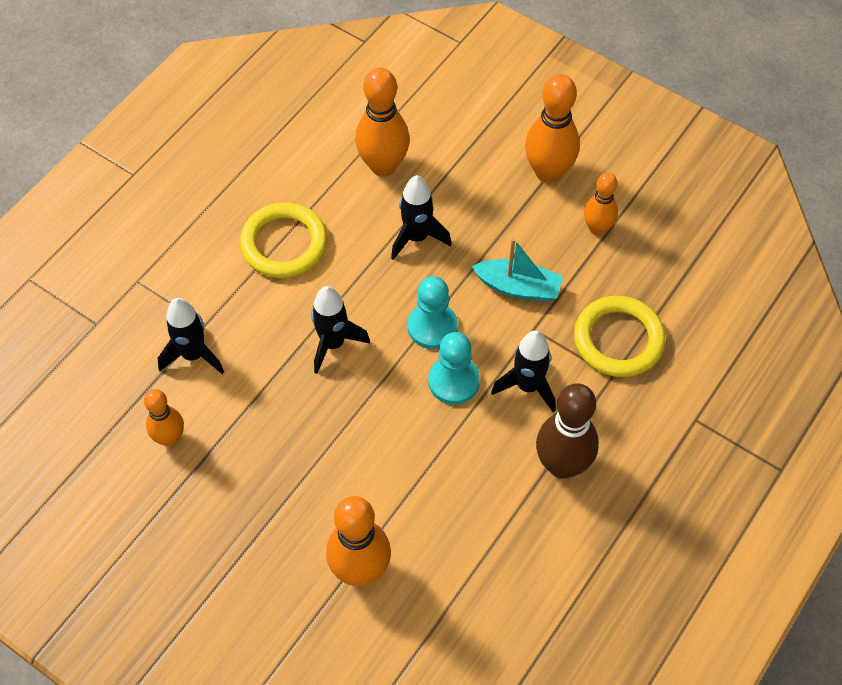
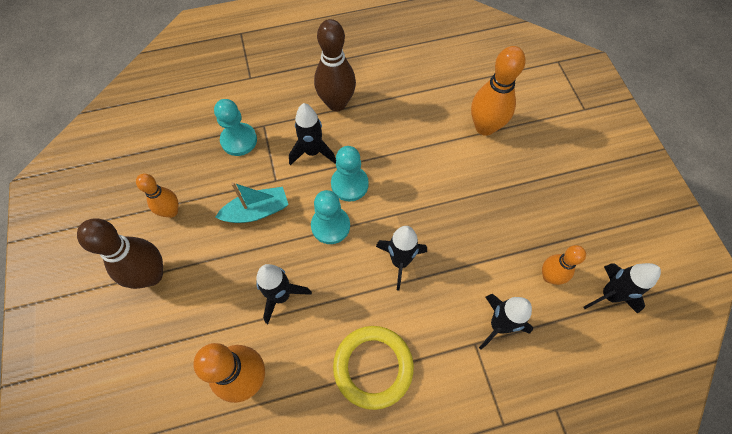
camera: 140 degrees left, 5 degrees up
turquoise boat [471,238,563,302] -> turquoise boat turned 105 degrees clockwise [215,182,288,223]
orange bowling pin [525,74,580,183] -> brown bowling pin [77,218,163,289]
yellow ring [574,296,666,377] -> turquoise pawn [214,99,257,156]
none -> black rocket [584,263,661,314]

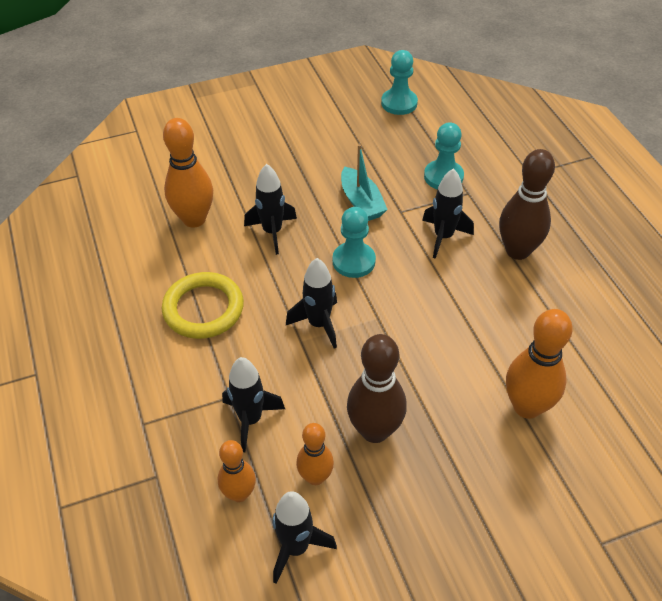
camera: 85 degrees right, 15 degrees down
brown bowling pin [77,218,163,289] -> brown bowling pin moved to [347,334,407,443]
orange bowling pin [136,174,178,218] -> orange bowling pin moved to [218,440,256,502]
turquoise pawn [331,146,369,201] -> turquoise pawn moved to [381,50,418,115]

